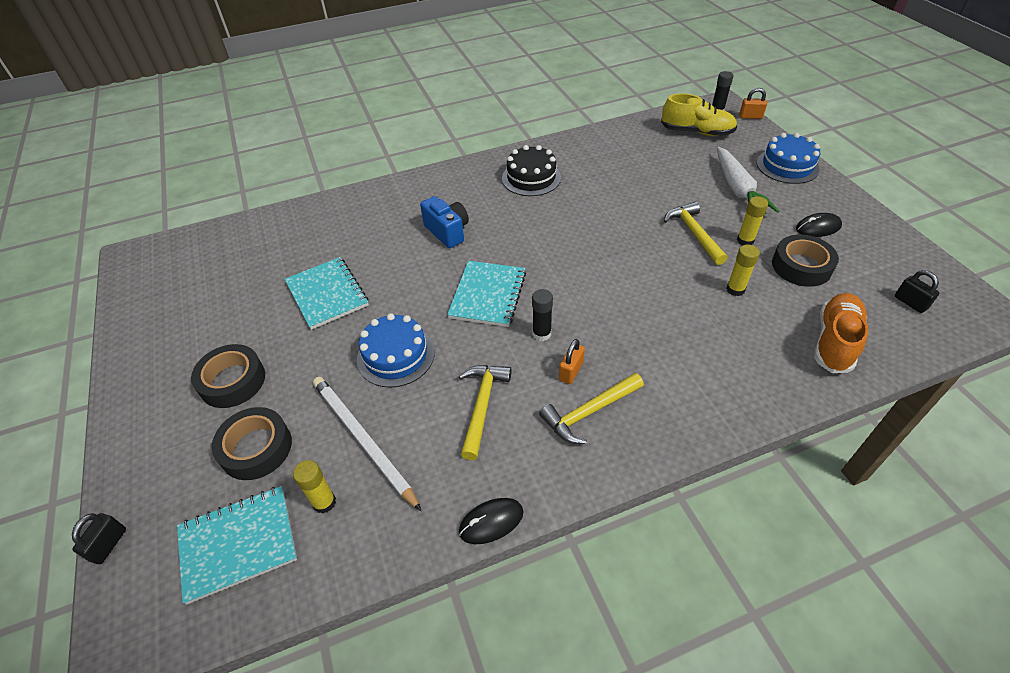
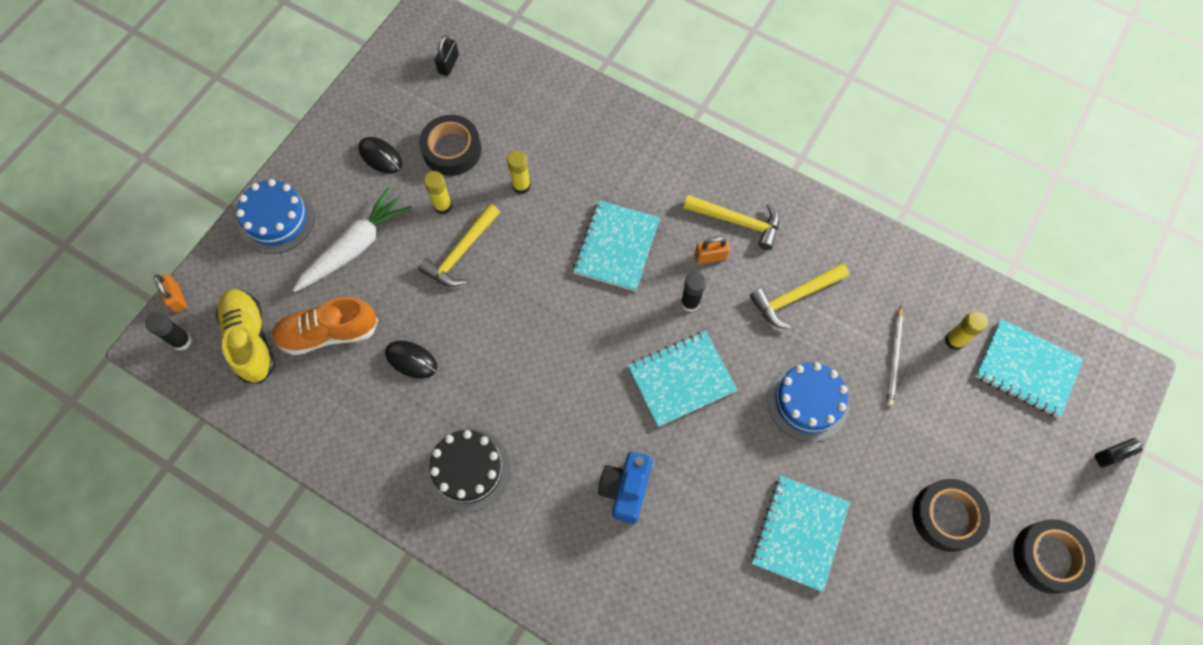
camera: 130 degrees left, 20 degrees up
black tape [212,407,292,480] -> black tape moved to [1013,519,1095,594]
white pencil [313,377,421,511] -> white pencil [887,306,903,406], size x0.59
black mouse [459,498,524,544] -> black mouse moved to [385,341,437,379]
orange shoe [814,293,869,373] -> orange shoe moved to [271,297,378,355]
none -> turquoise notebook [573,200,660,291]

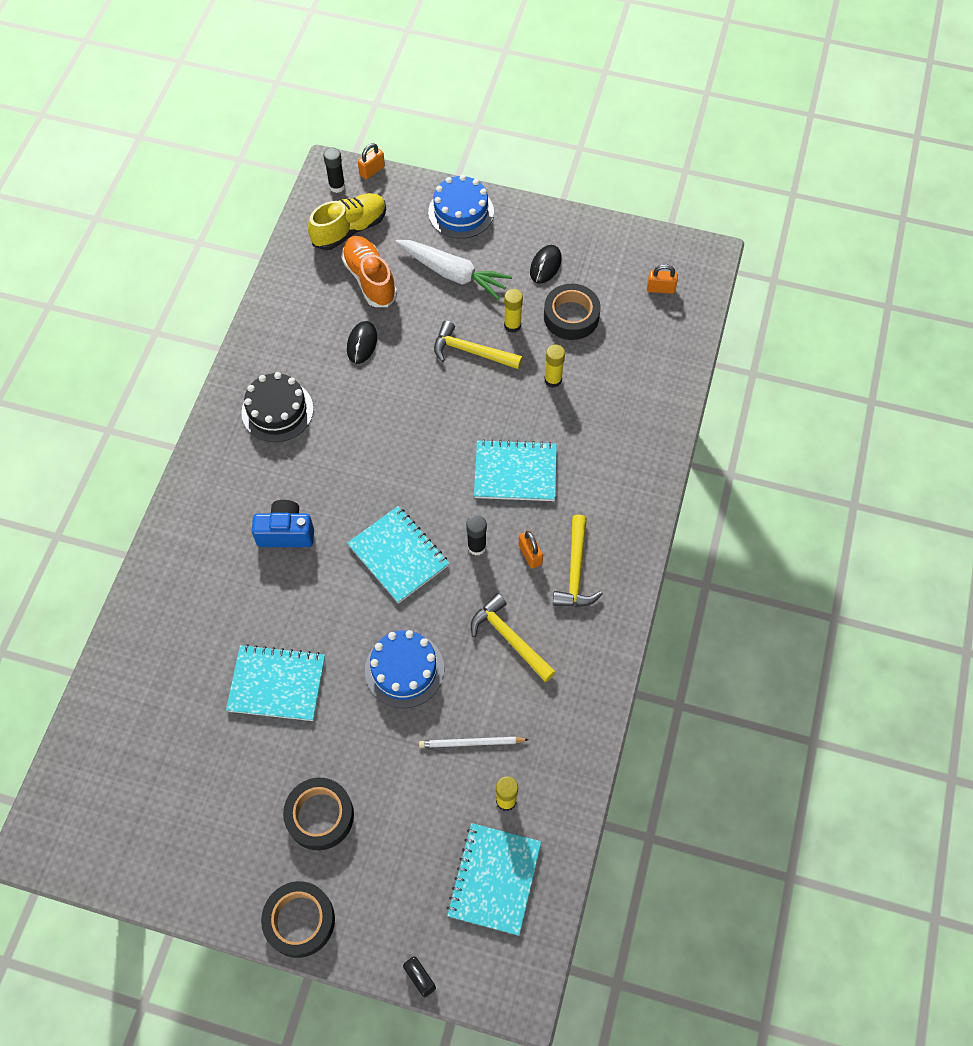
camera: 75 degrees right, 5 degrees down
black padlock [435,35,459,76] -> orange padlock [647,264,678,294]

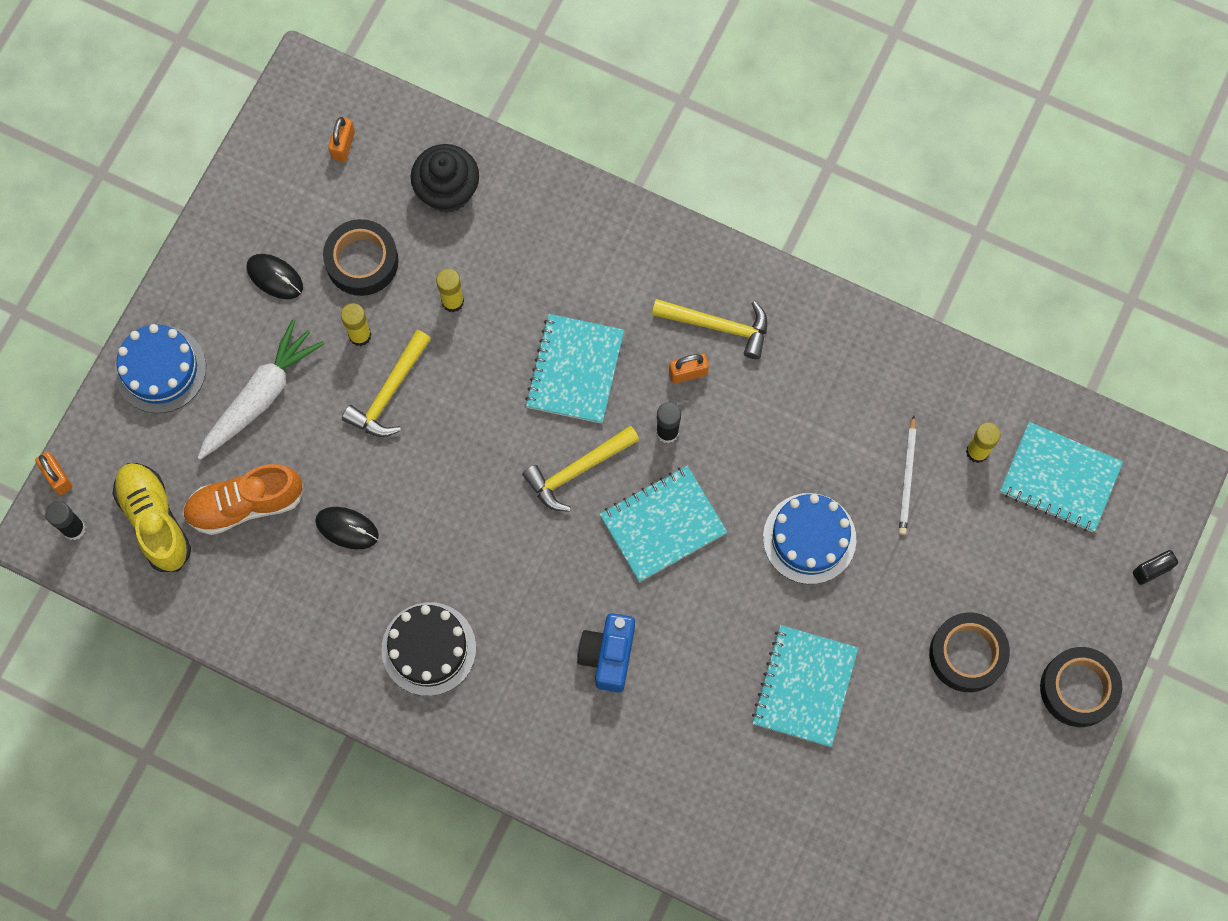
camera: 80 degrees left, 10 degrees up
yellow hammer [471,593,556,682] -> yellow hammer moved to [522,426,639,512]
none -> black cupcake [411,144,479,213]

